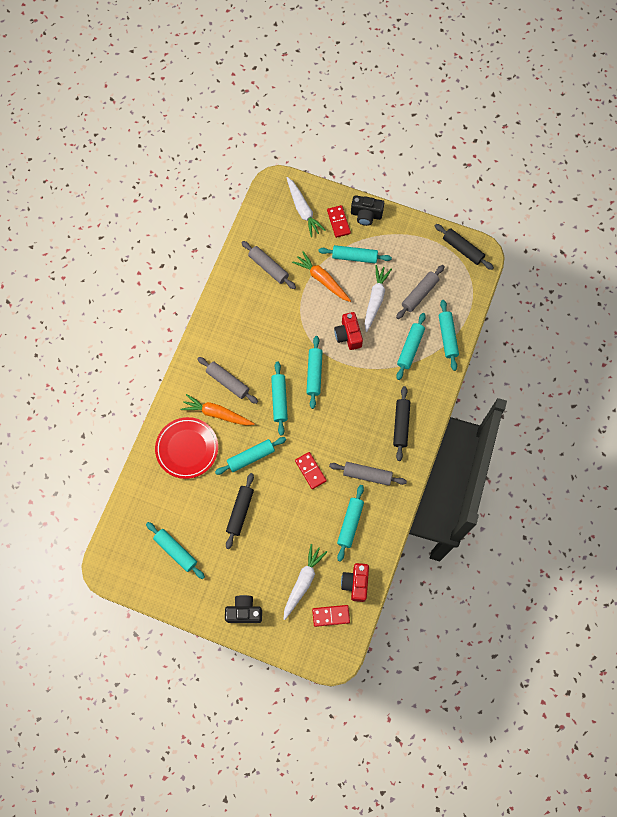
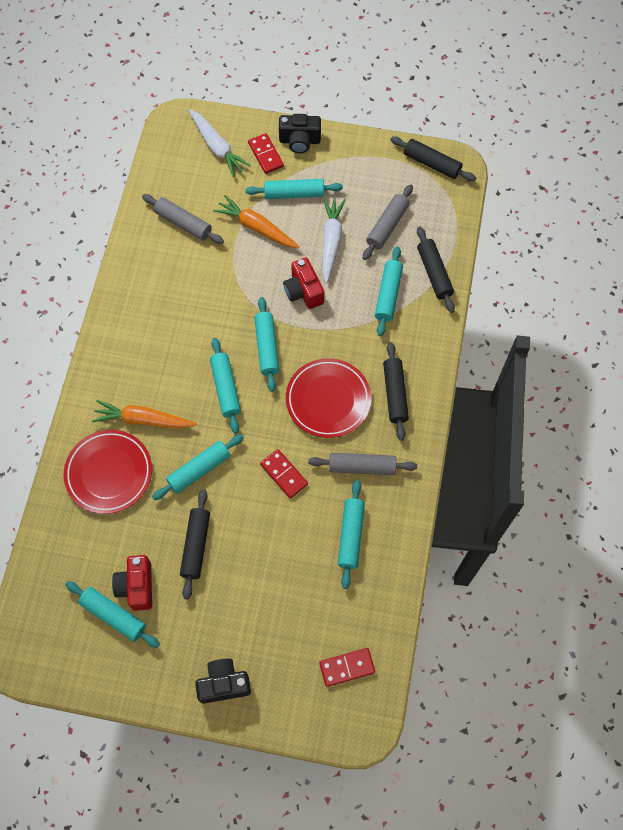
camera: 10 degrees left, 5 degrees down
grey rolling pin [197,357,258,404] -> none
white carrot [283,544,327,620] -> none
red camera [341,563,369,602] -> red camera moved to [112,555,152,611]
turquoise rolling pin [439,300,459,371] -> black rolling pin [417,227,455,313]
none -> red plate [286,358,371,438]

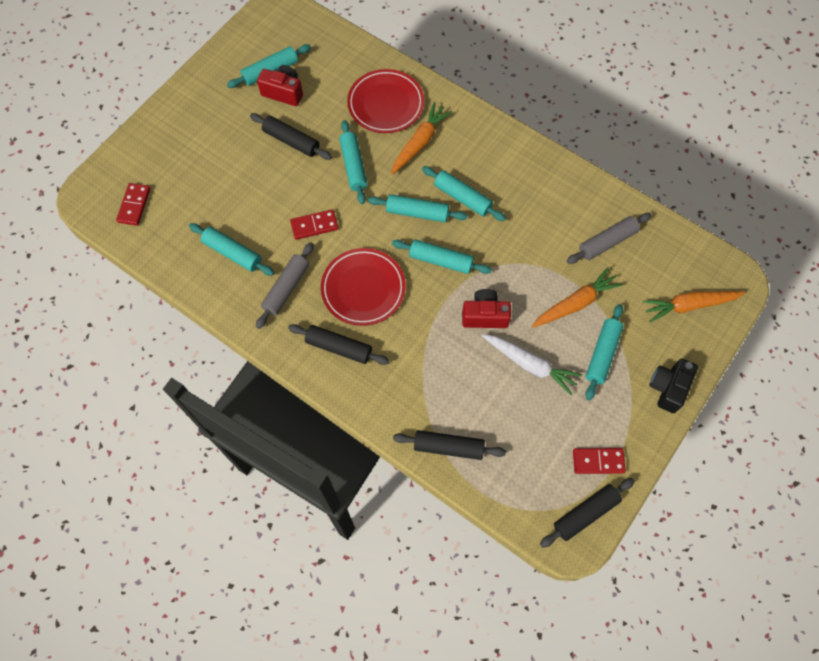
camera: 115 degrees right, 0 degrees up
white carrot [189,109,251,177] -> orange carrot [643,291,745,322]
black camera [195,659,251,704] -> none
red domino [248,133,284,174] -> red domino moved to [573,448,626,474]
grey rolling pin [363,184,413,260] -> none
turquoise rolling pin [375,247,403,336] -> turquoise rolling pin moved to [422,166,506,221]

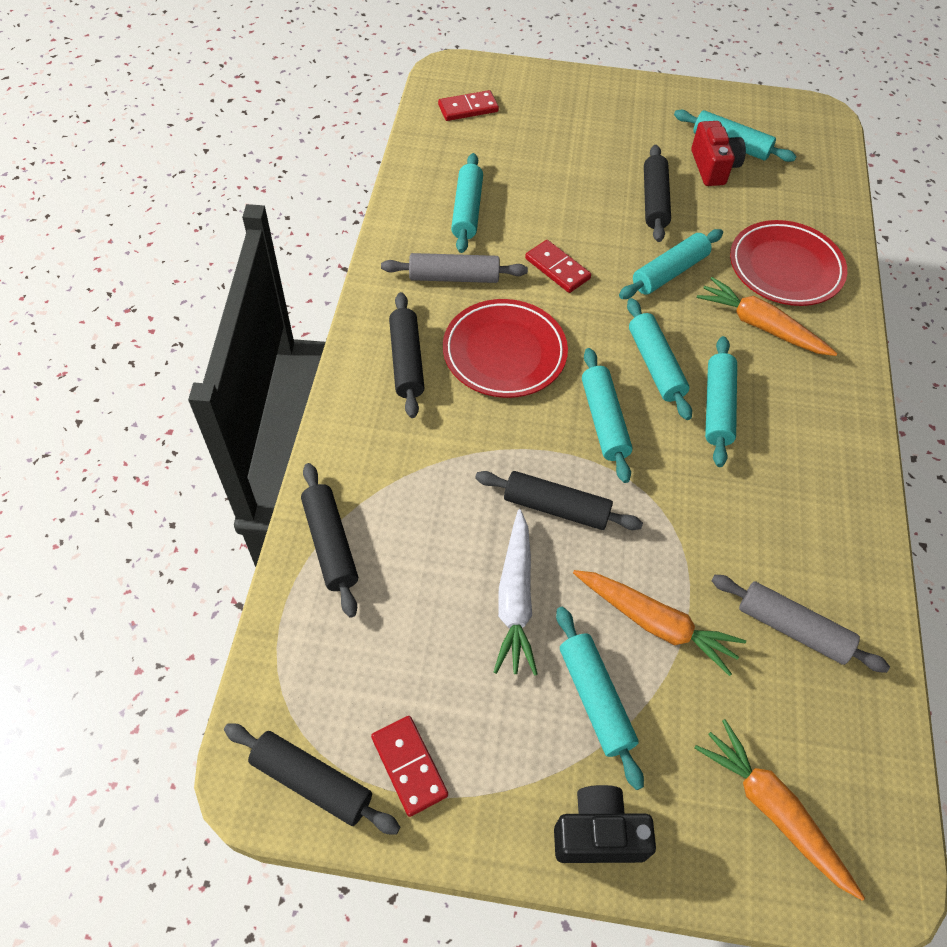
camera: 60 degrees right, 10 degrees down
orange carrot [391,102,452,175] -> orange carrot turned 150 degrees counterclockwise [697,277,838,356]
red camera [462,289,511,328] -> black rolling pin [475,471,643,530]
turquoise rolling pin [586,304,623,400] -> turquoise rolling pin turned 75 degrees clockwise [556,607,644,790]

